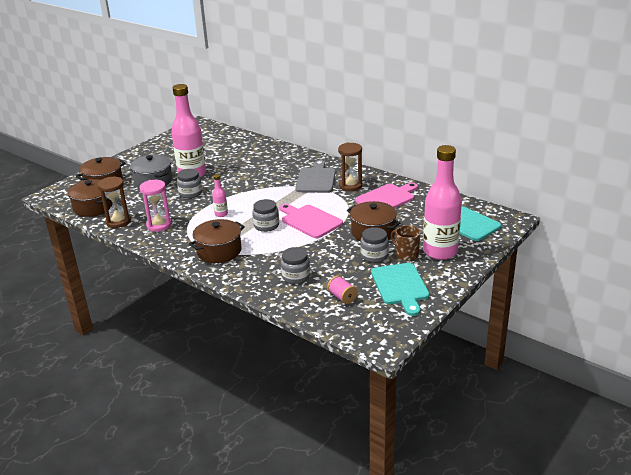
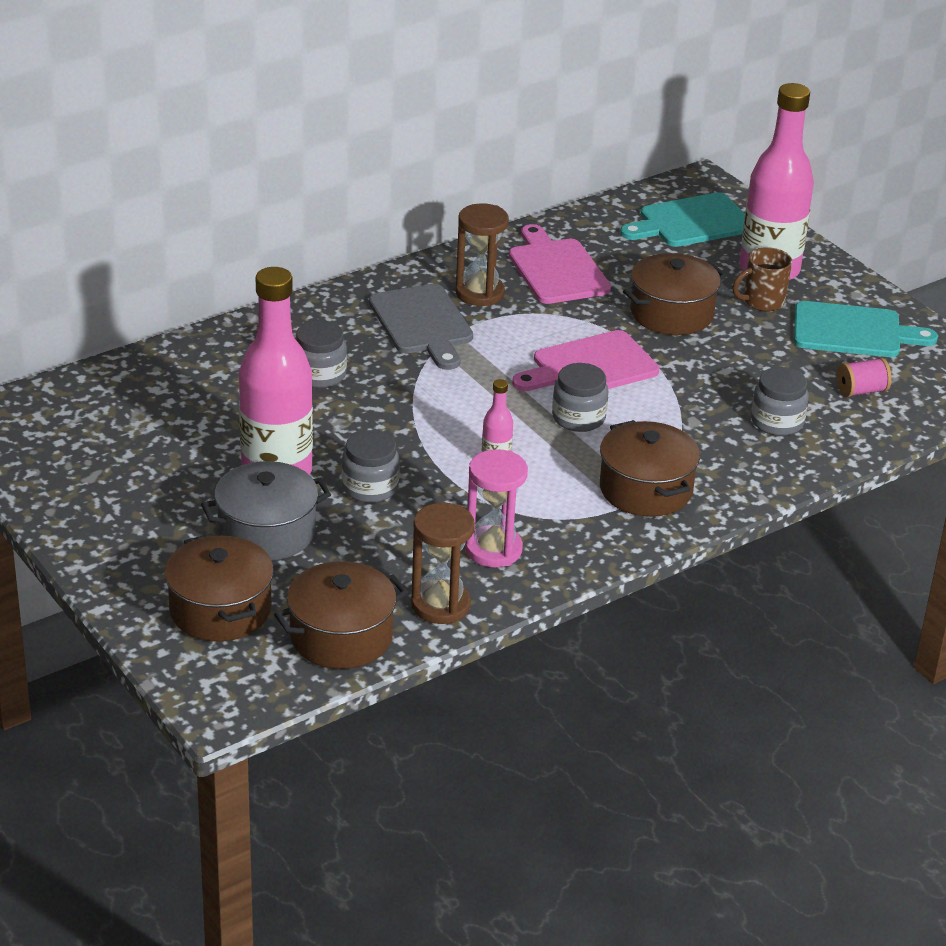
camera: 75 degrees left, 5 degrees up
grey cutting board [295,160,336,193] -> grey cutting board turned 135 degrees counterclockwise [369,284,473,370]
grey jar [360,227,389,263] -> grey jar moved to [296,320,347,388]

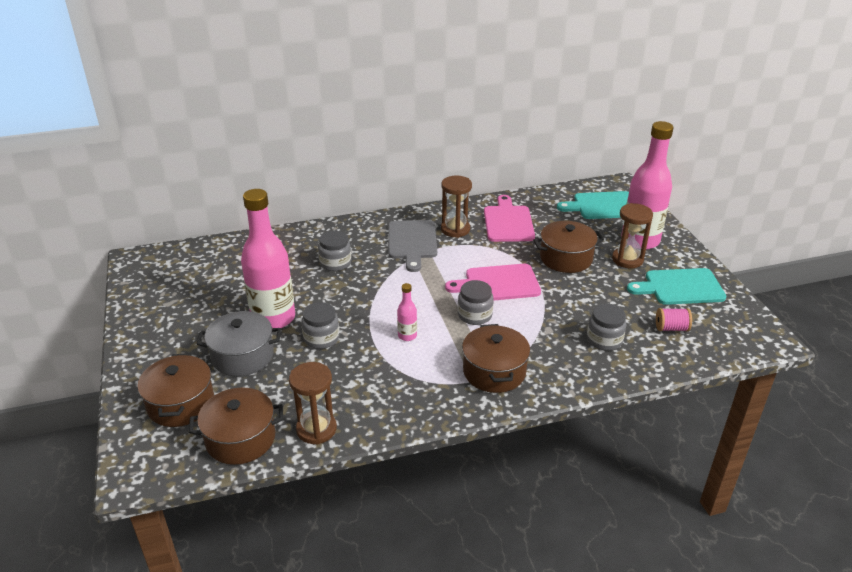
camera: 20 degrees right, 0 degrees up
pink hourglass [465,449,528,567] -> none
brown mug [733,247,792,312] -> brown hourglass [612,203,653,268]
turquoise cutting board [794,301,938,357] -> turquoise cutting board turned 150 degrees clockwise [627,268,727,305]

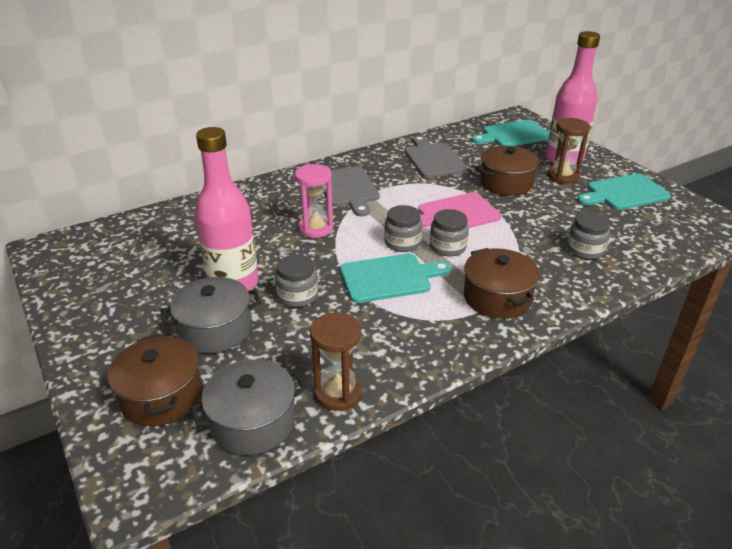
camera: 15 degrees left, 0 degrees up
brown pot [189,388,283,465] -> grey pot [190,359,307,455]
grey jar [318,231,351,271] -> grey jar moved to [384,205,422,252]
pink bottle [397,283,417,341] -> turquoise cutting board [340,254,451,303]
brown hourglass [441,176,472,238] -> none
pink cutting board [484,195,535,242] -> grey cutting board [405,136,467,178]
pink spool [656,308,692,332] -> none
none -> pink hourglass [295,164,333,238]

